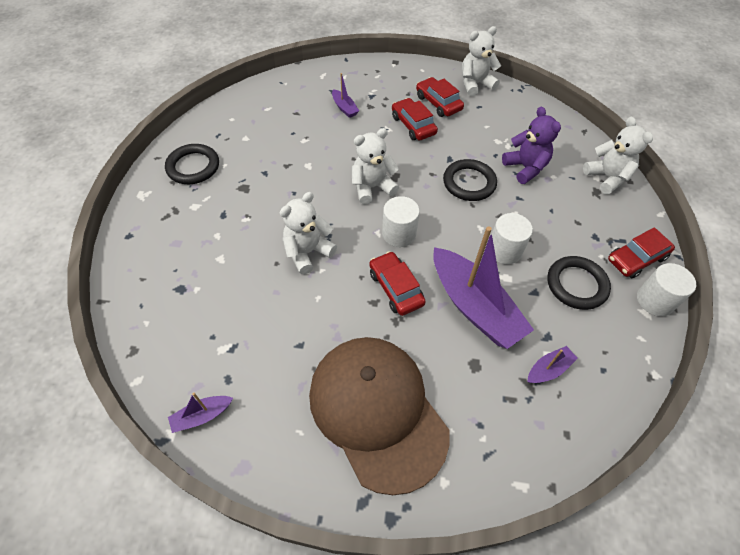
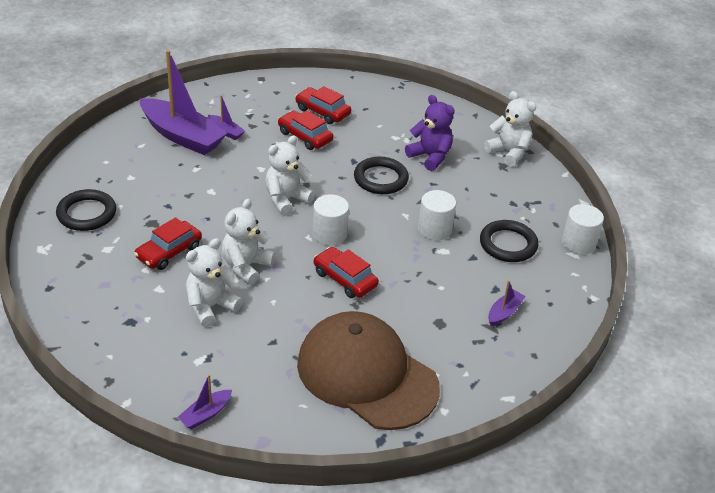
camera: 20 degrees left, 15 degrees down
purple boat [433,226,534,349] -> purple boat moved to [139,50,227,155]
white teddy bear [462,26,501,96] -> white teddy bear moved to [186,238,243,327]
red car [608,227,675,278] -> red car moved to [134,217,202,270]

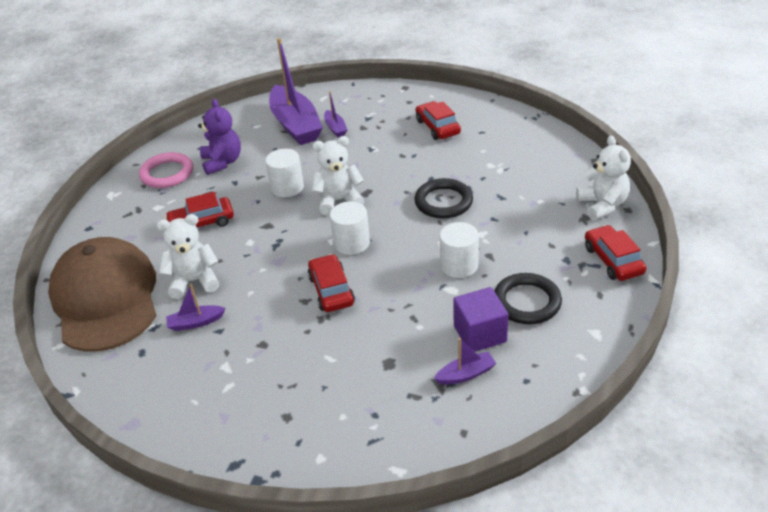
camera: 35 degrees right, 0 degrees up
black ring [56,189,116,231] -> pink ring [139,152,193,188]
purple boat [177,374,232,429] -> purple boat moved to [166,284,226,331]
white teddy bear [222,199,275,285] -> none
red car [278,110,334,150] -> red car moved to [585,225,646,281]
brown cap [297,311,440,430] -> brown cap moved to [48,237,157,352]
purple teddy bear [405,95,455,171] -> purple teddy bear moved to [198,99,241,175]
white cylinder [562,204,604,255] -> white cylinder moved to [265,149,304,197]
none -> purple cube [453,287,509,352]

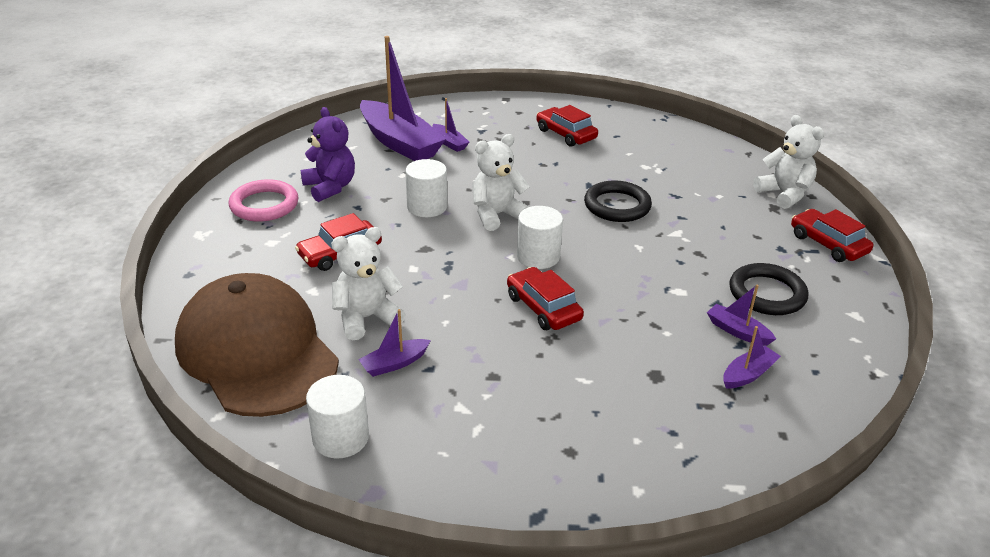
camera: 20 degrees left, 5 degrees down
white cylinder [440,222,479,278] -> white cylinder moved to [306,375,369,458]
purple cube [453,287,509,352] -> purple boat [707,284,776,346]

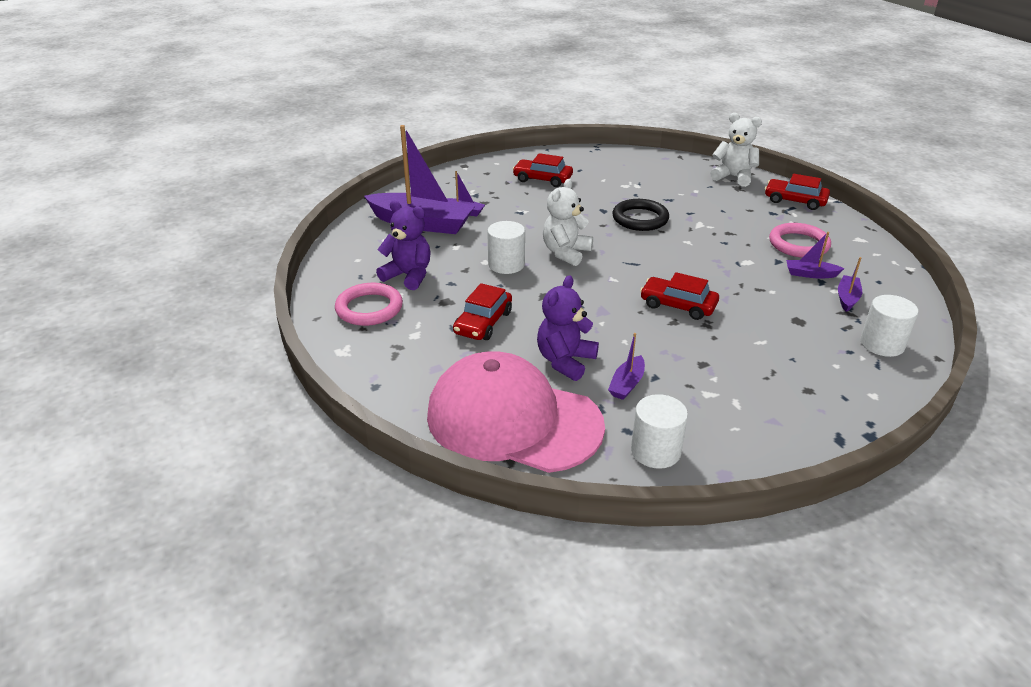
camera: 30 degrees left, 0 degrees up
brown cap [175,273,339,417] -> pink cap [427,351,605,473]
white teddy bear [331,227,406,340] -> purple teddy bear [537,275,599,381]
white cylinder [517,206,563,269] -> white cylinder moved to [861,295,919,357]
black ring [729,263,808,315] -> pink ring [769,223,831,258]

